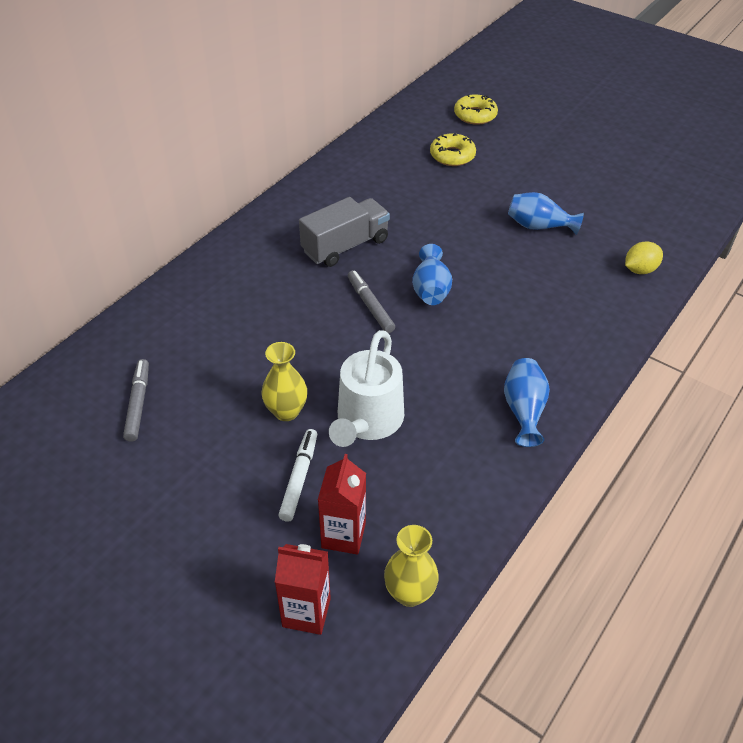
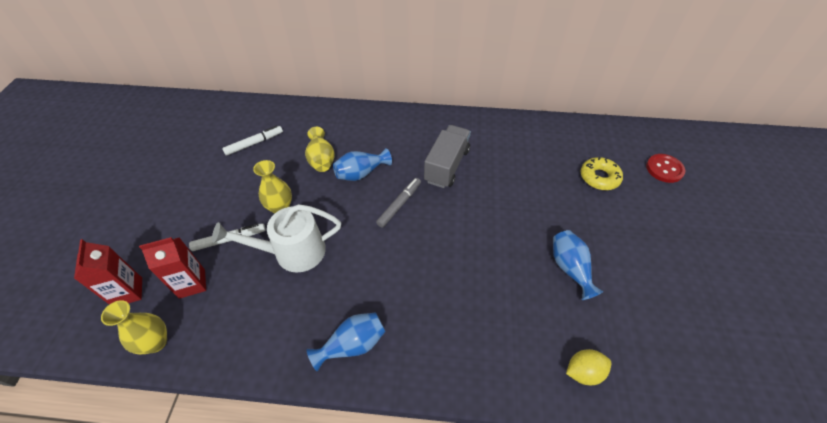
camera: 60 degrees right, 5 degrees up
grey marker [123,359,149,442] -> white marker [222,126,283,156]
grey truck [299,197,390,267] -> grey truck turned 90 degrees counterclockwise [424,125,471,188]
blue vase [412,244,452,305] -> blue vase moved to [333,148,392,181]
yellow donut [454,94,498,125] -> red button [646,154,685,183]
yellow lemon [625,241,663,274] -> yellow lemon turned 45 degrees counterclockwise [566,349,611,385]
none -> yellow vase [305,127,335,172]

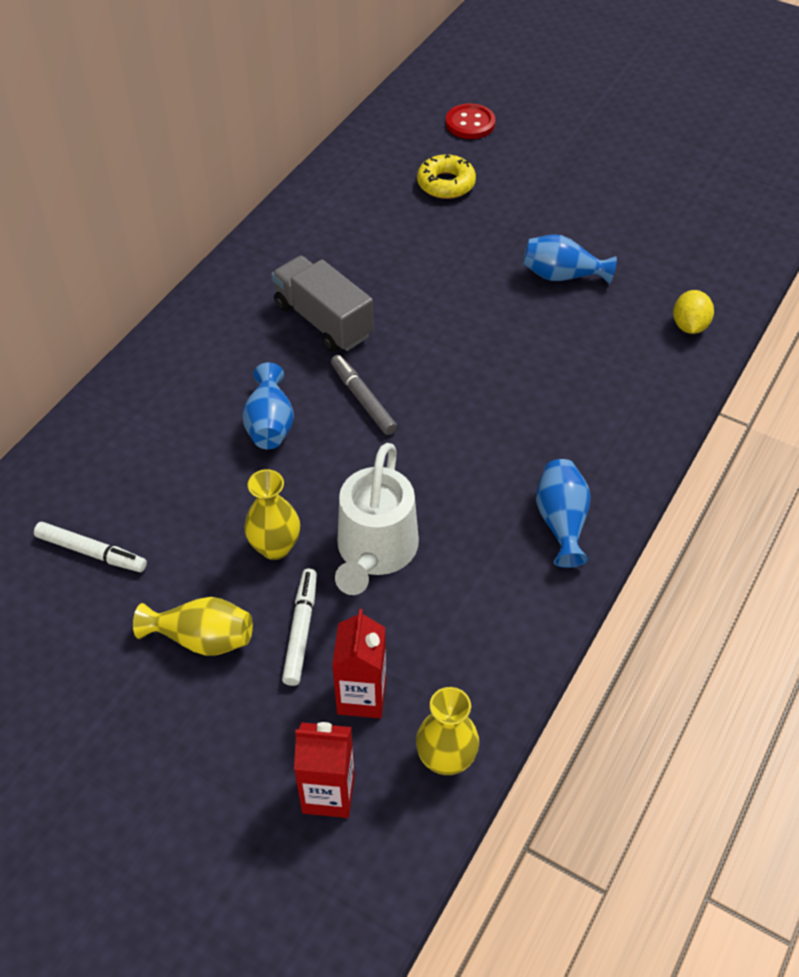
camera: 65 degrees left, 0 degrees up
white marker [222,126,283,156] -> white marker turned 120 degrees clockwise [34,522,147,572]
yellow vase [305,127,335,172] -> yellow vase moved to [133,597,253,656]

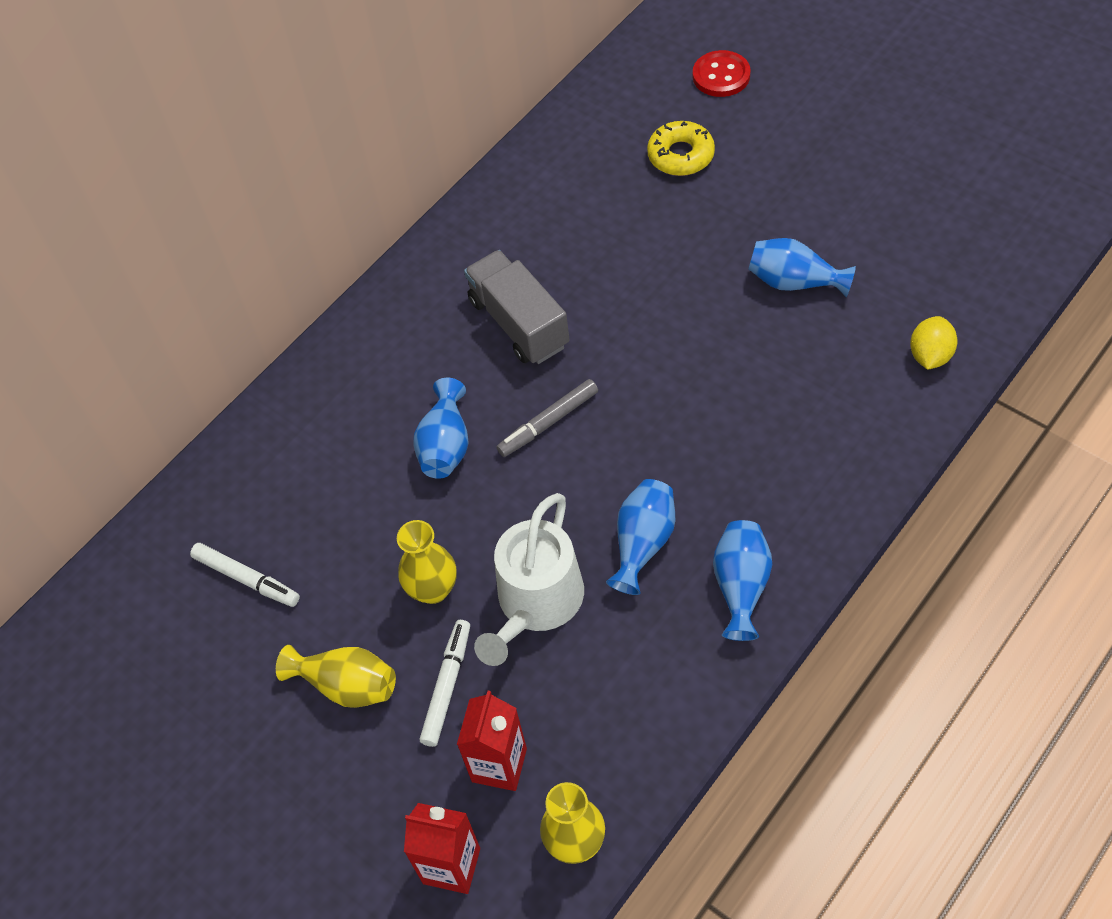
camera: 15 degrees right, 5 degrees up
grey marker [331,355,397,435] -> grey marker turned 105 degrees counterclockwise [497,379,598,457]
none -> blue vase [606,479,675,595]

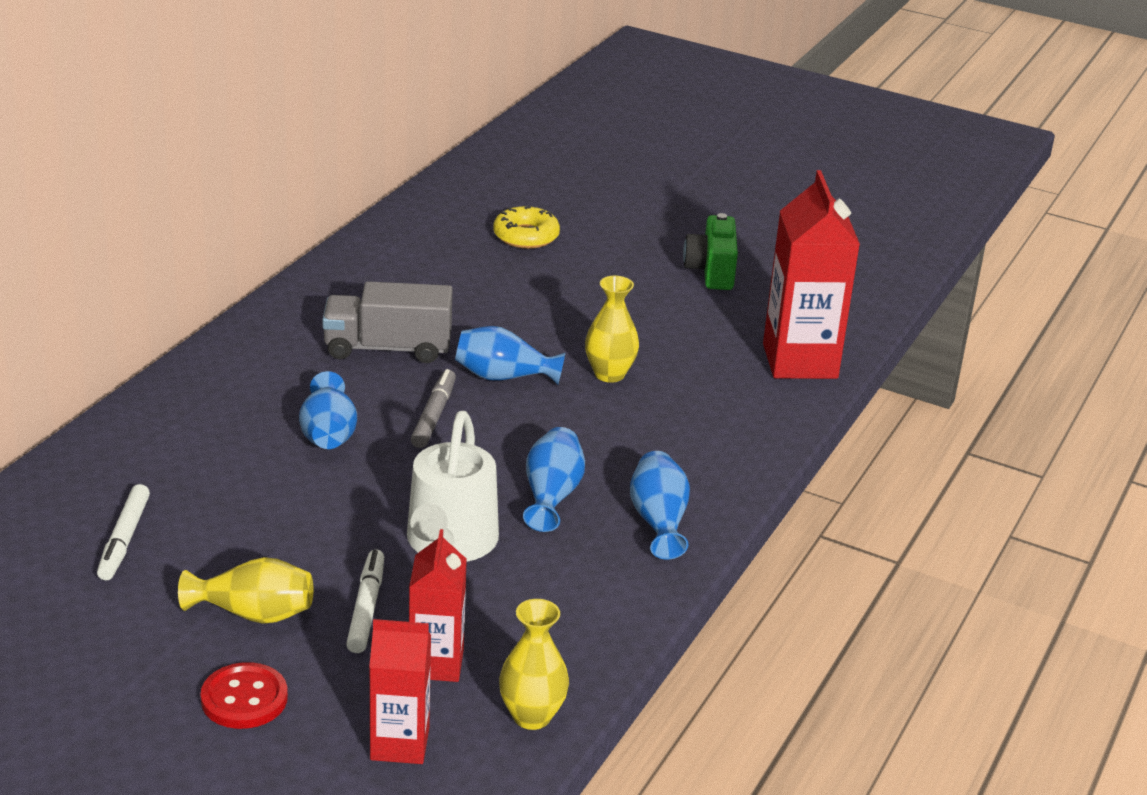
camera: 20 degrees left, 25 degrees down
white marker [190,543,300,607] -> white marker turned 75 degrees clockwise [97,484,150,580]
yellow vase [397,520,457,604] -> yellow vase moved to [585,276,639,383]
grey truck [464,250,569,364] -> grey truck turned 45 degrees counterclockwise [322,281,453,363]
grey marker [497,379,598,457] -> grey marker turned 150 degrees clockwise [411,369,456,448]
red button [693,50,750,97] -> red button moved to [201,662,288,729]
blue vase [748,238,856,297] -> blue vase moved to [455,326,565,385]
yellow lemon [910,316,958,370] -> red carton [763,170,860,379]
none -> green camera [683,213,738,290]

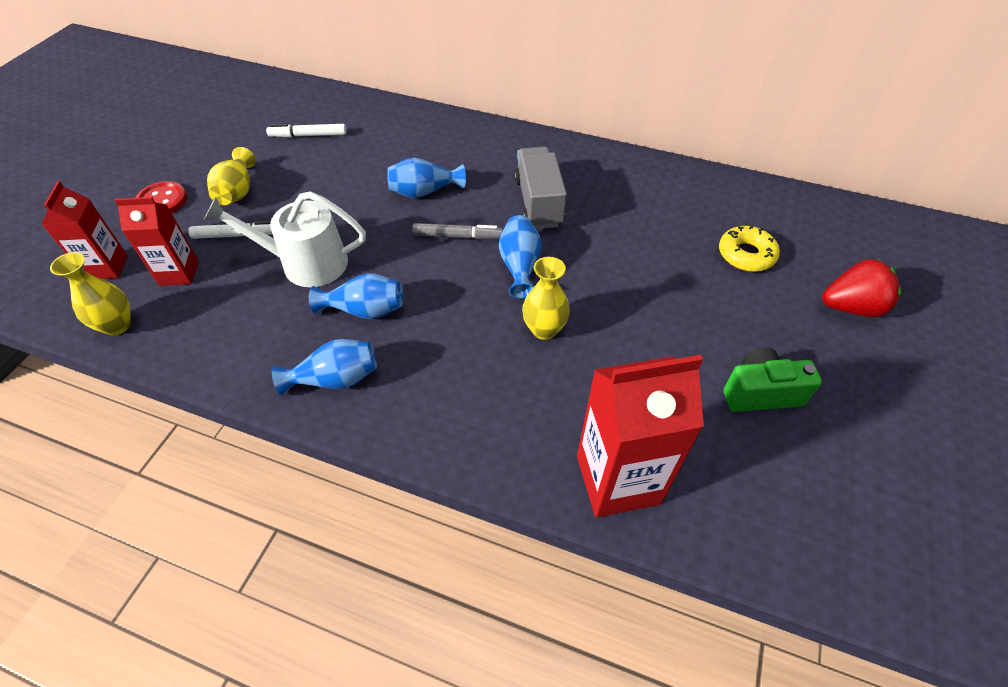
camera: 85 degrees right, 20 degrees up
none -> red strawberry [822,259,902,317]

